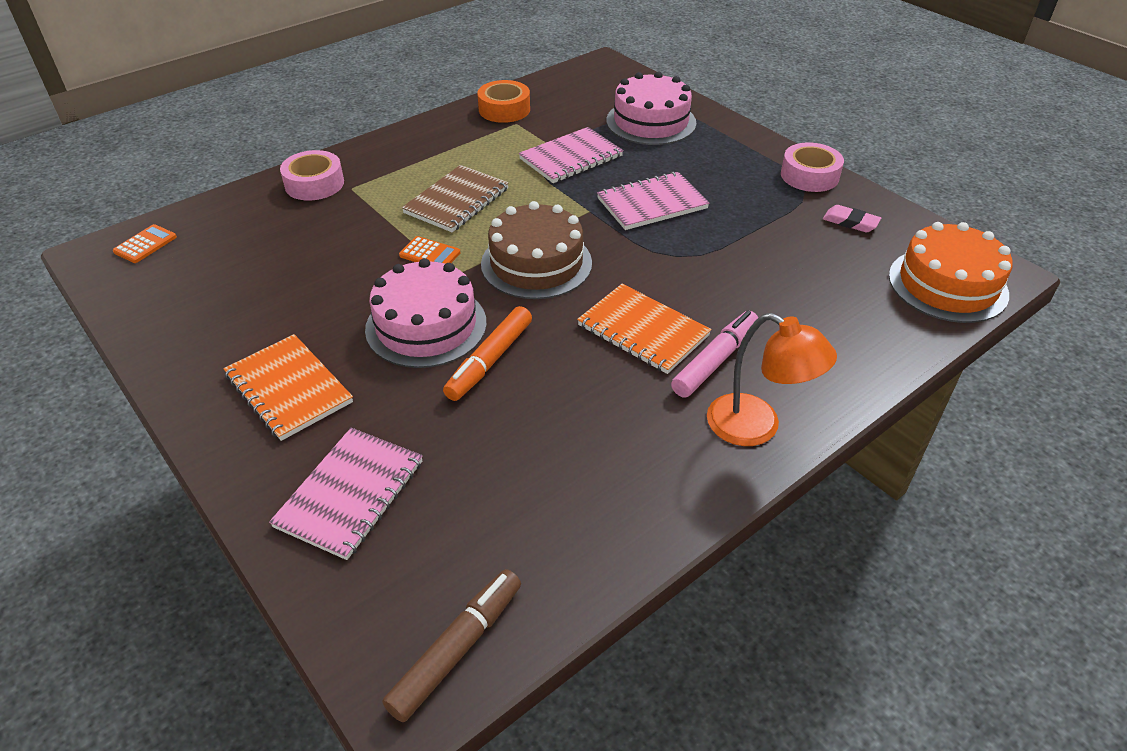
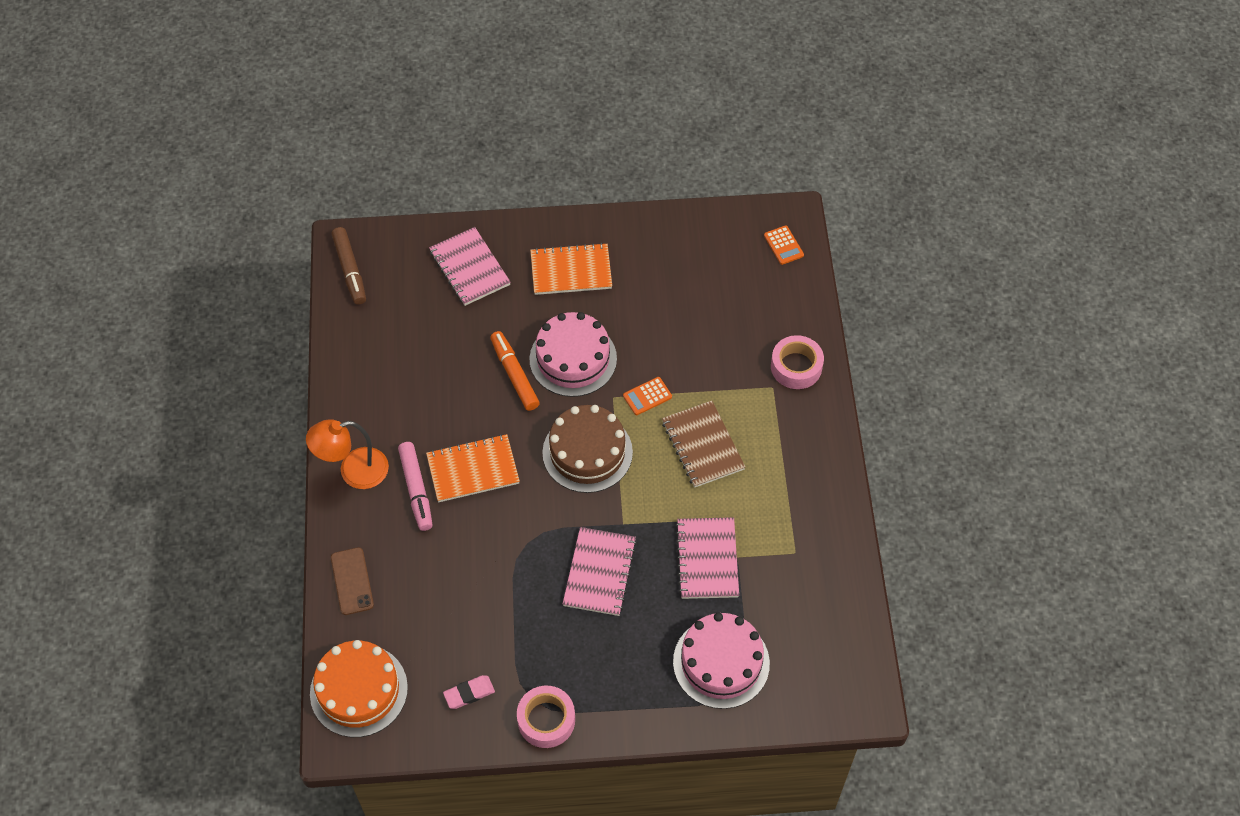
camera: 125 degrees right, 15 degrees up
orange tape [477,80,530,123] -> none
none -> brown phone [331,547,374,615]

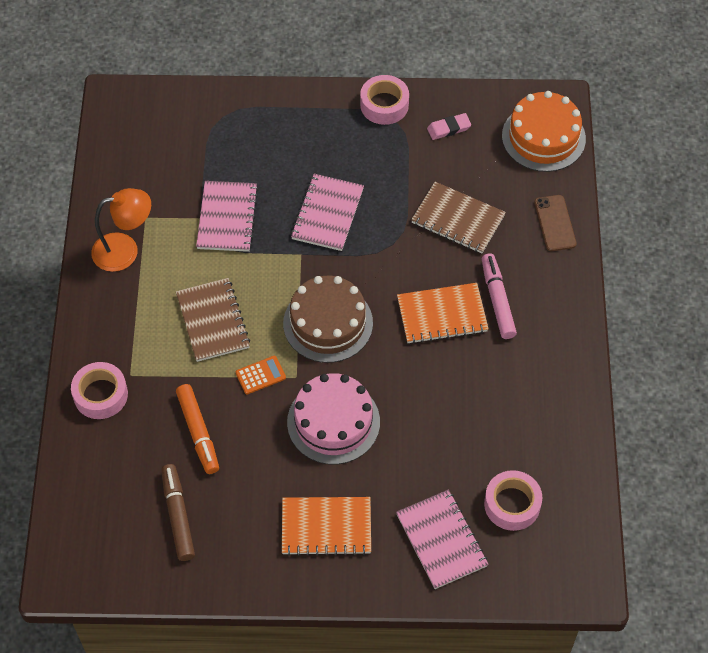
camera: 175 degrees left, 0 degrees up
orange lamp [306,419,389,489] -> orange lamp moved to [91,188,151,272]
brown marker [332,227,366,305] -> brown marker moved to [161,464,195,561]
orange marker [490,331,540,411] -> orange marker moved to [176,384,219,474]
pink cake [673,613,770,709] -> none
orange calculator [764,225,804,265] -> none
none -> brown notebook [411,182,506,253]
none -> pink tape [484,470,542,531]

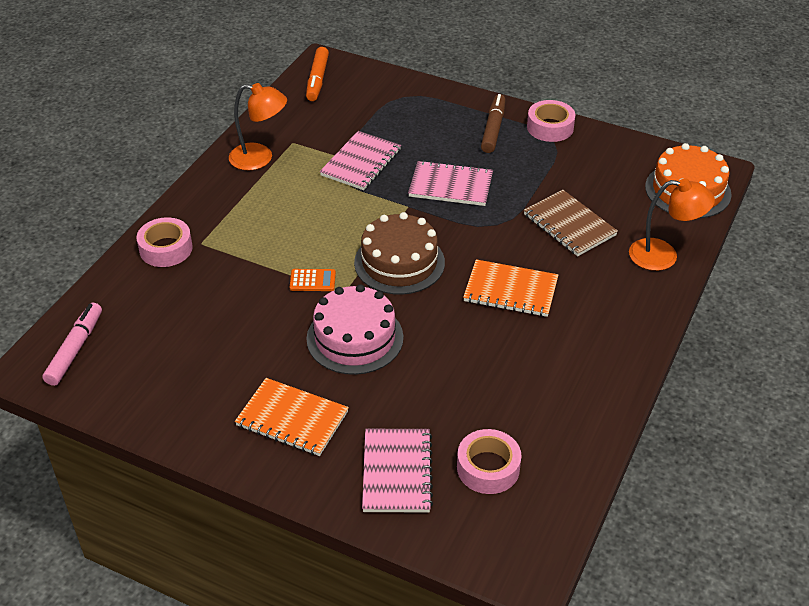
camera: 25 degrees right, 15 degrees down
brown marker [161,464,195,561] -> brown marker moved to [481,94,506,153]
brown notebook [176,278,250,362] -> none
orange marker [176,384,219,474] -> orange marker moved to [306,47,329,101]
pink notebook [291,174,364,251] -> pink notebook turned 60 degrees clockwise [408,160,493,206]
pink eraser [427,113,471,140] -> none
pink marker [482,253,517,339] -> pink marker moved to [42,303,102,386]
brown phone [534,195,577,251] -> orange lamp [629,178,715,271]

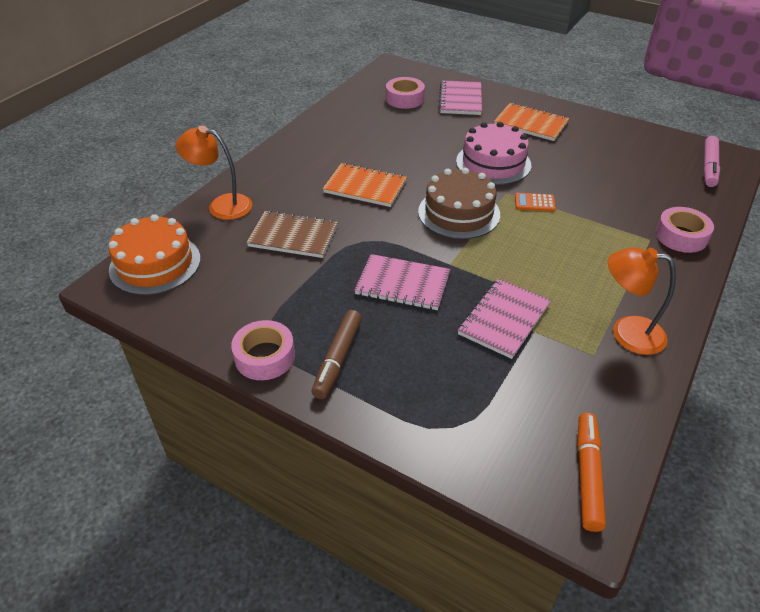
camera: 175 degrees left, 0 degrees up
brown notebook [524,190,618,256] -> brown notebook turned 45 degrees counterclockwise [246,211,338,258]

